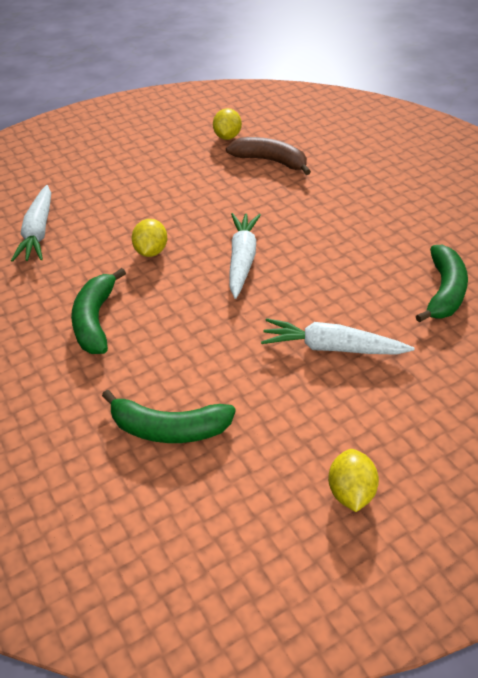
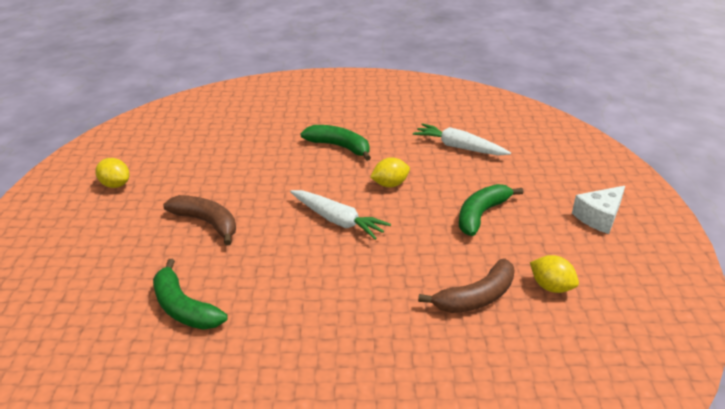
camera: 120 degrees right, 10 degrees down
green banana [102,390,236,443] -> green banana moved to [459,184,523,236]
yellow lemon [132,219,167,257] -> yellow lemon turned 60 degrees counterclockwise [370,157,410,187]
white carrot [261,318,414,355] -> brown banana [163,195,236,246]
none -> white cheese [572,186,625,234]

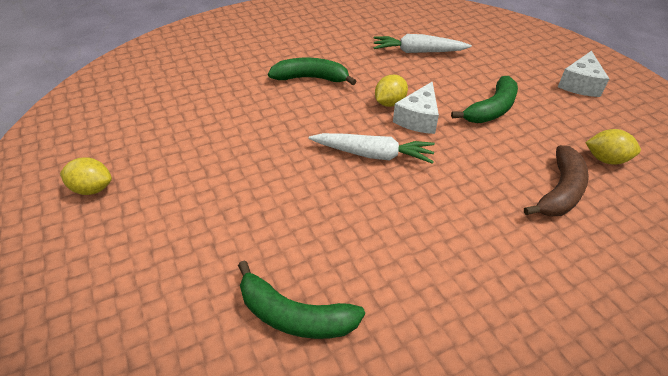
camera: 25 degrees left, 10 degrees up
brown banana [163,195,236,246] -> none
green banana [459,184,523,236] -> green banana turned 150 degrees counterclockwise [451,76,518,123]
none -> white cheese [393,82,439,134]

